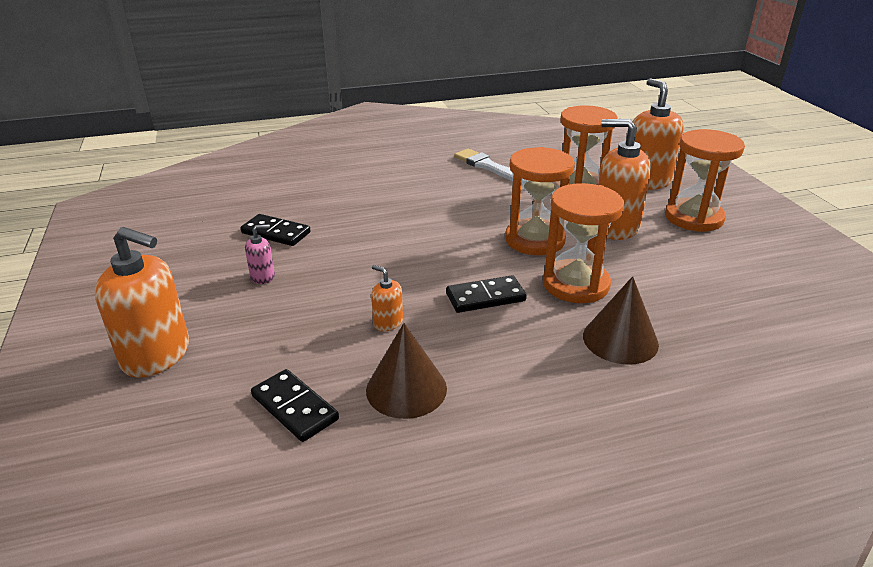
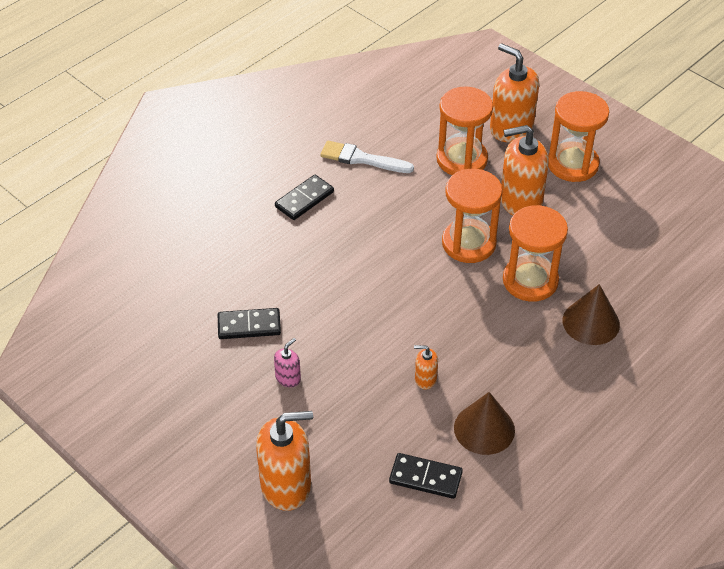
camera: 30 degrees left, 15 degrees up
black domino [446,275,527,313] -> black domino moved to [275,175,334,220]

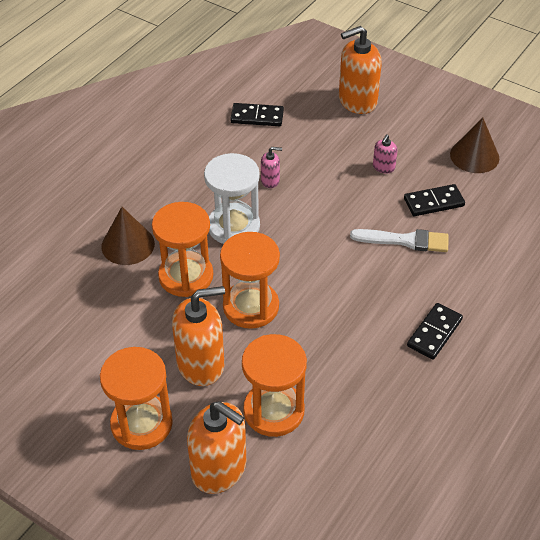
camera: 170 degrees right, 0 degrees up
white brush [320,141,414,173] -> white brush moved to [350,229,449,252]
orange soap dispenser [414,345,438,389] -> pink soap dispenser [261,147,282,188]
brown cone [454,392,515,455] -> brown cone moved to [450,118,499,173]
none -> white hourglass [204,153,260,244]

